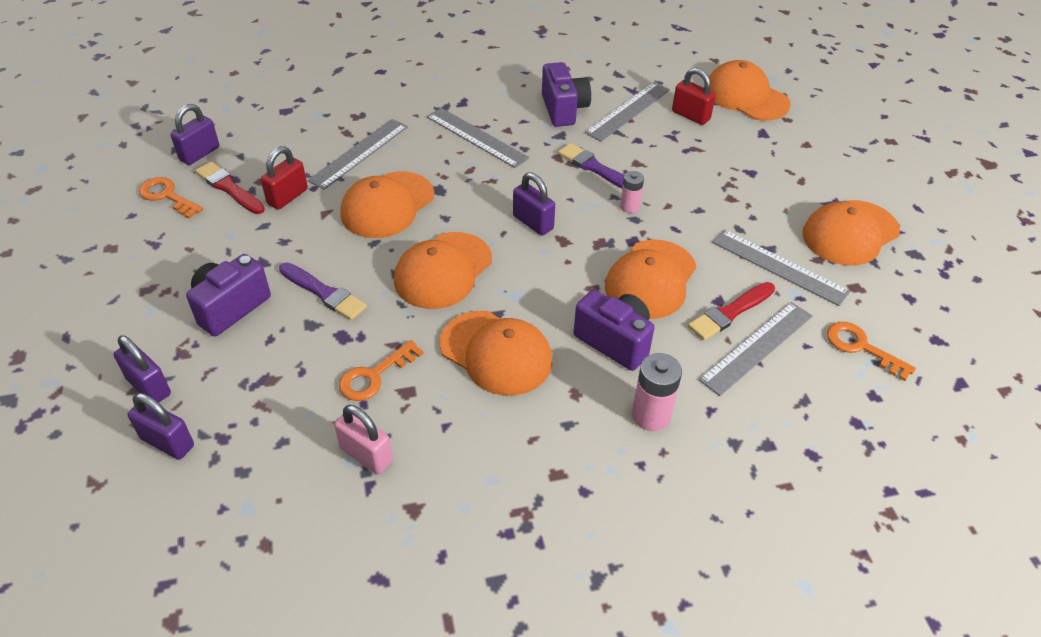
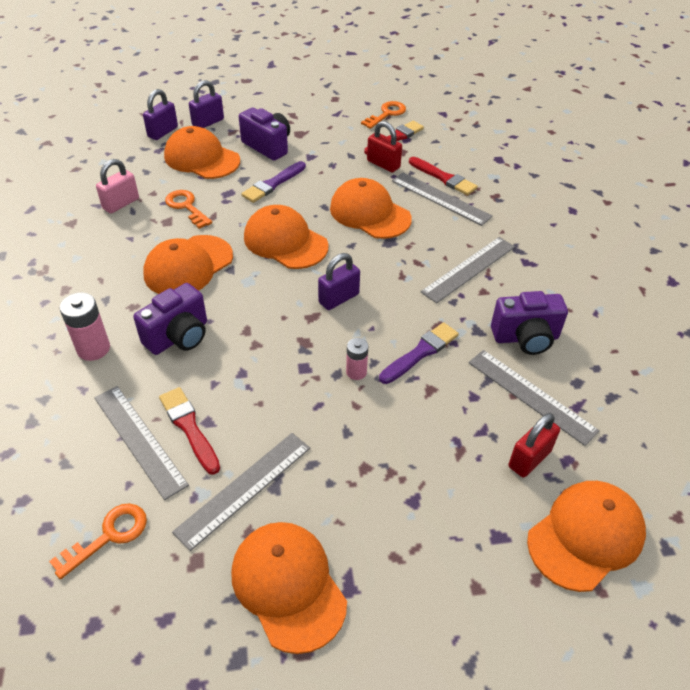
camera: 95 degrees right, 0 degrees up
purple padlock [171,104,219,165] -> none
orange cap [605,239,697,319] -> orange cap moved to [164,126,240,179]
none -> red brush [409,157,478,196]

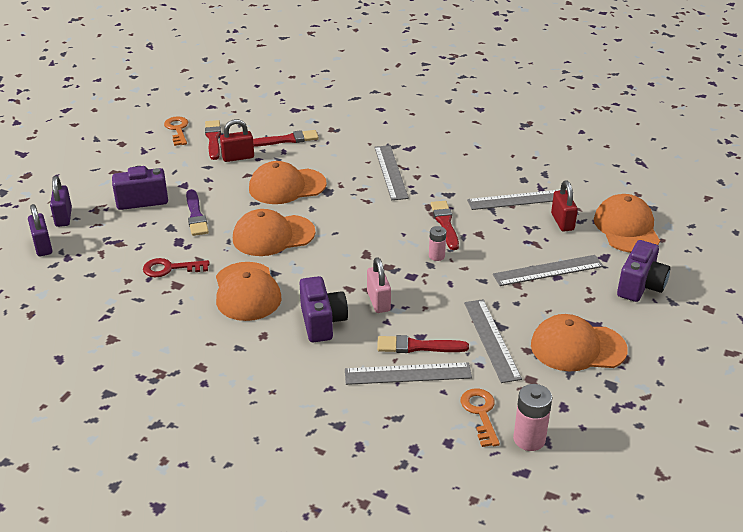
camera: 55 degrees left, 10 degrees down
pink battery [60,293,110,361] -> pink battery moved to [513,384,552,451]
pink padlock [96,159,139,214] -> pink padlock moved to [367,257,391,313]
orange cap [164,126,240,179] -> none
orange key [165,190,212,229] -> red key [143,258,210,277]
purple padlock [318,253,360,310] -> none
purple brush [379,322,459,384] -> red brush [431,201,459,250]
grey ruler [392,172,493,226] -> grey ruler moved to [493,255,603,286]
purple camera [491,291,568,355] -> purple camera moved to [617,240,670,302]

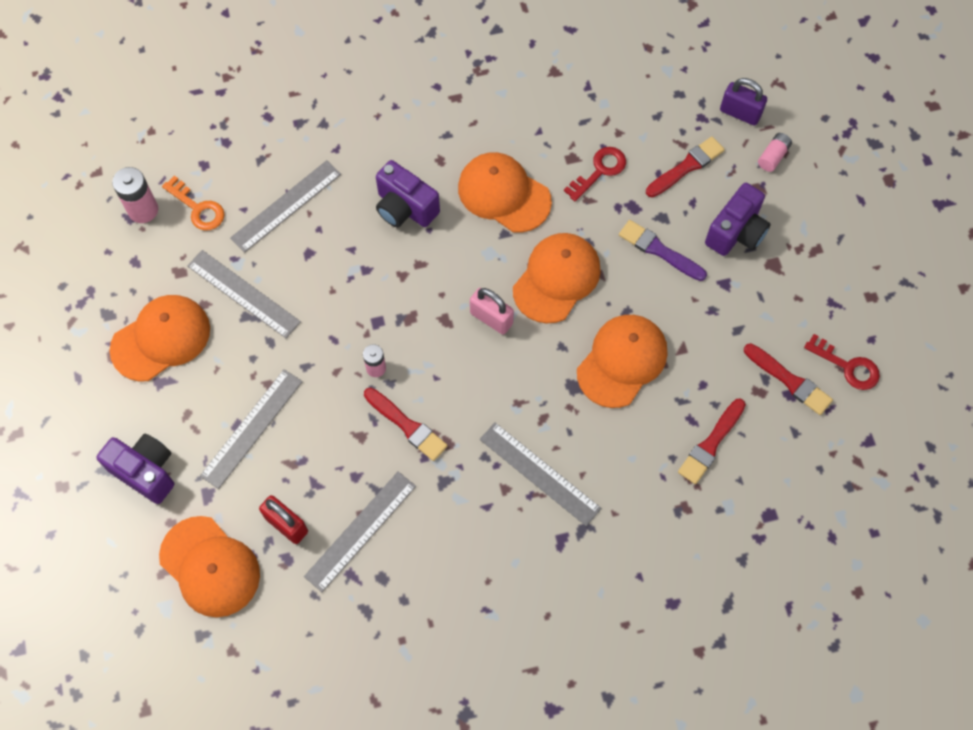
camera: 140 degrees right, 30 degrees up
purple padlock [50,176,72,227] -> pink battery [758,133,792,172]
orange key [164,116,188,146] -> red key [804,334,880,390]
red padlock [220,119,254,162] -> none
pink padlock [367,257,391,313] -> pink padlock moved to [470,288,514,335]
red brush [377,335,469,353] -> red brush moved to [646,136,725,197]
purple camera [617,240,670,302] -> purple camera turned 135 degrees clockwise [96,433,174,504]

